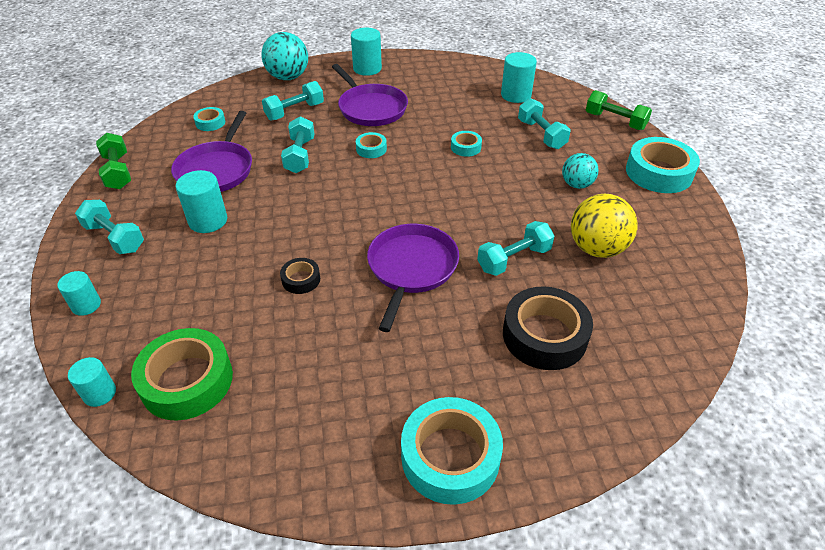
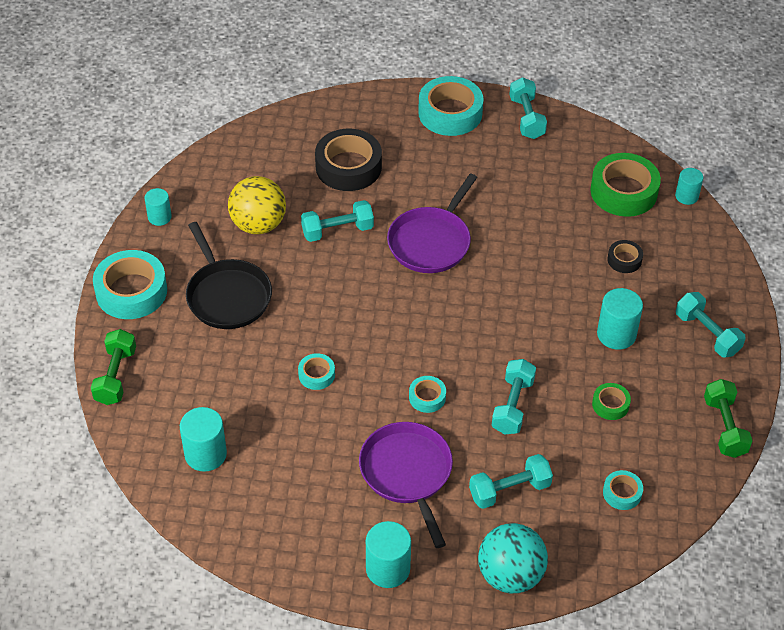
camera: 165 degrees left, 5 degrees up
turquoise cylinder [57,271,101,316] -> turquoise cylinder moved to [144,188,172,226]
purple pan [171,111,252,192] -> green tape [592,383,631,420]
black tape [280,258,320,294] -> black tape moved to [607,240,643,273]
turquoise dumbbell [518,98,571,149] -> turquoise dumbbell moved to [509,77,547,139]
turquoise ball [562,153,598,189] -> black pan [186,222,272,329]
green dumbbell [586,90,652,130] -> green dumbbell turned 45 degrees clockwise [91,329,136,405]

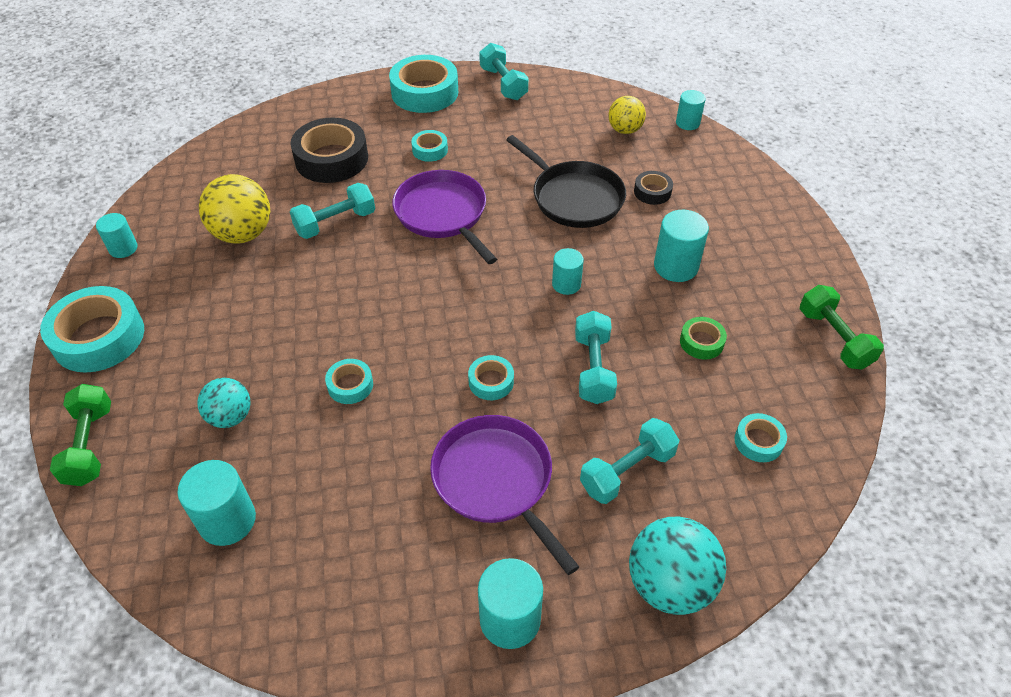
camera: 15 degrees left, 0 degrees up
black pan [186,222,272,329] -> black pan moved to [506,135,626,228]
purple pan [387,174,477,273] -> purple pan turned 135 degrees clockwise [392,170,497,264]
green tape [590,153,661,217] -> yellow ball [608,96,646,134]
turquoise dumbbell [676,292,746,358] -> none
none -> turquoise ball [197,378,251,428]
none -> turquoise tape [411,130,448,162]
none -> turquoise cylinder [552,248,584,295]

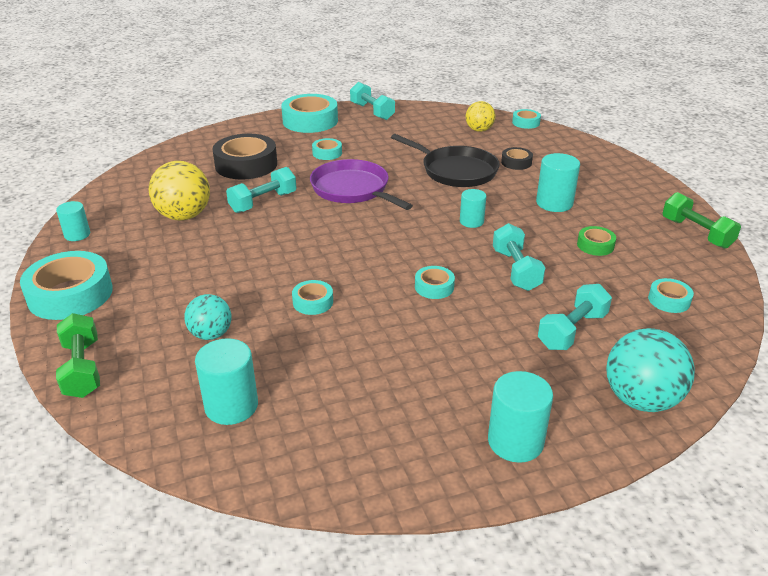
camera: 10 degrees left, 15 degrees down
purple pan [430,415,579,575] -> none
turquoise cylinder [676,90,706,130] -> turquoise tape [512,109,541,129]

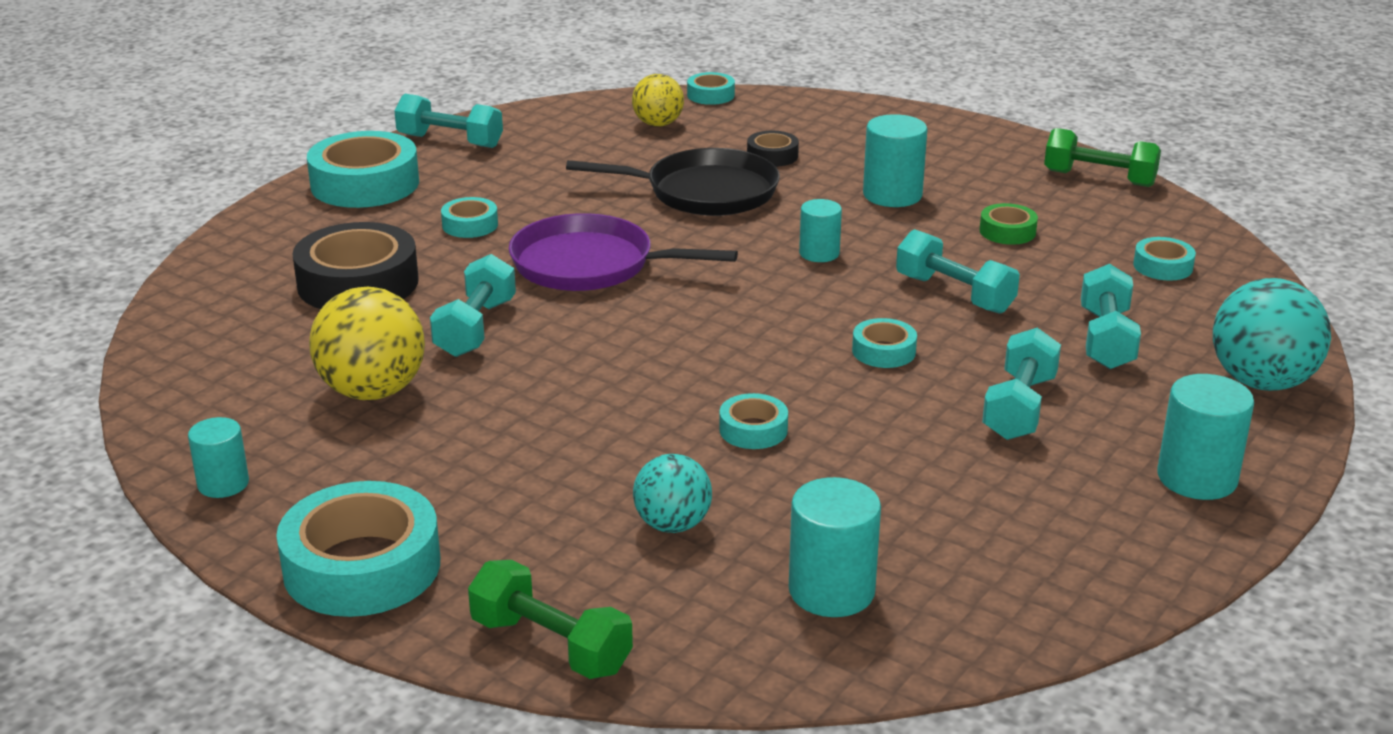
camera: 35 degrees left, 5 degrees down
none -> turquoise dumbbell [982,328,1061,440]

